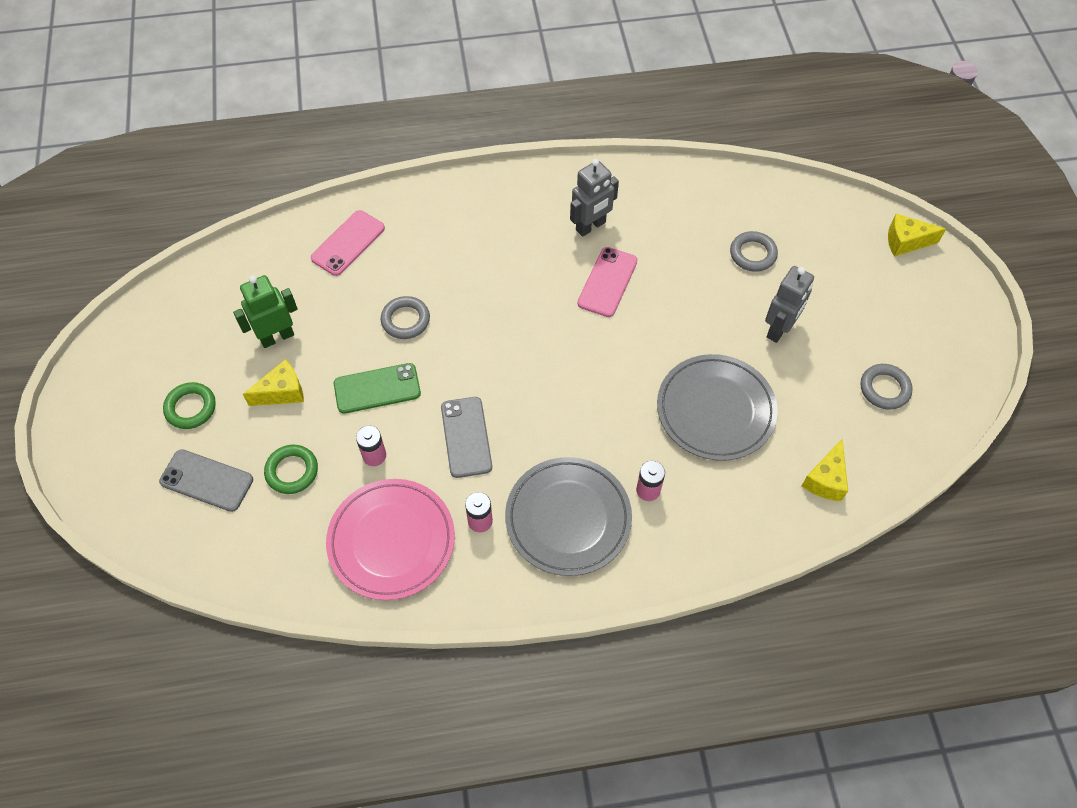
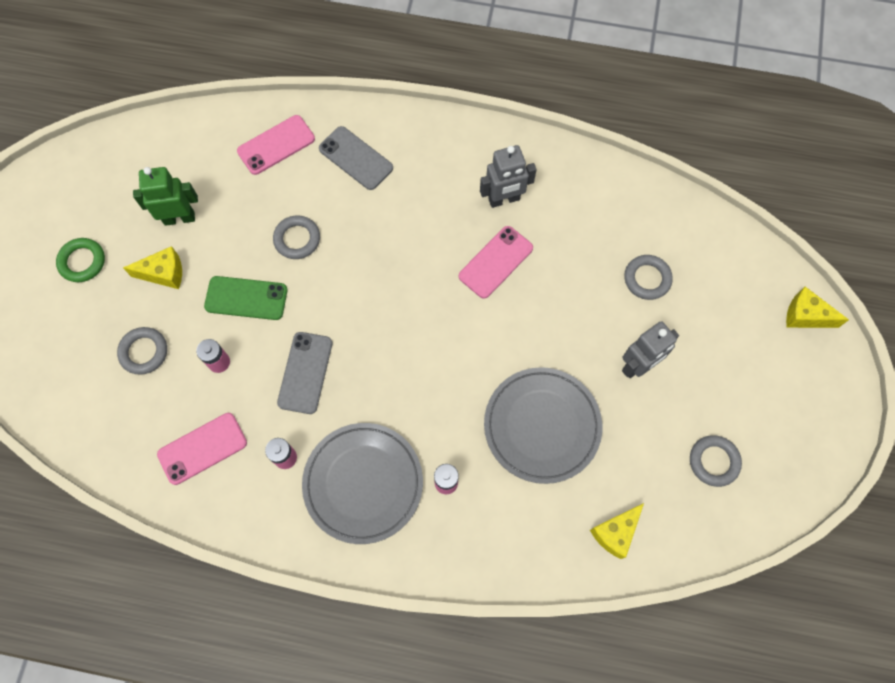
camera: 20 degrees right, 10 degrees up
grey phone [159,449,253,512] -> grey phone moved to [319,126,393,190]
green ring [264,445,318,494] -> grey ring [117,327,167,375]
pink plate [326,479,455,600] -> pink phone [157,413,247,485]

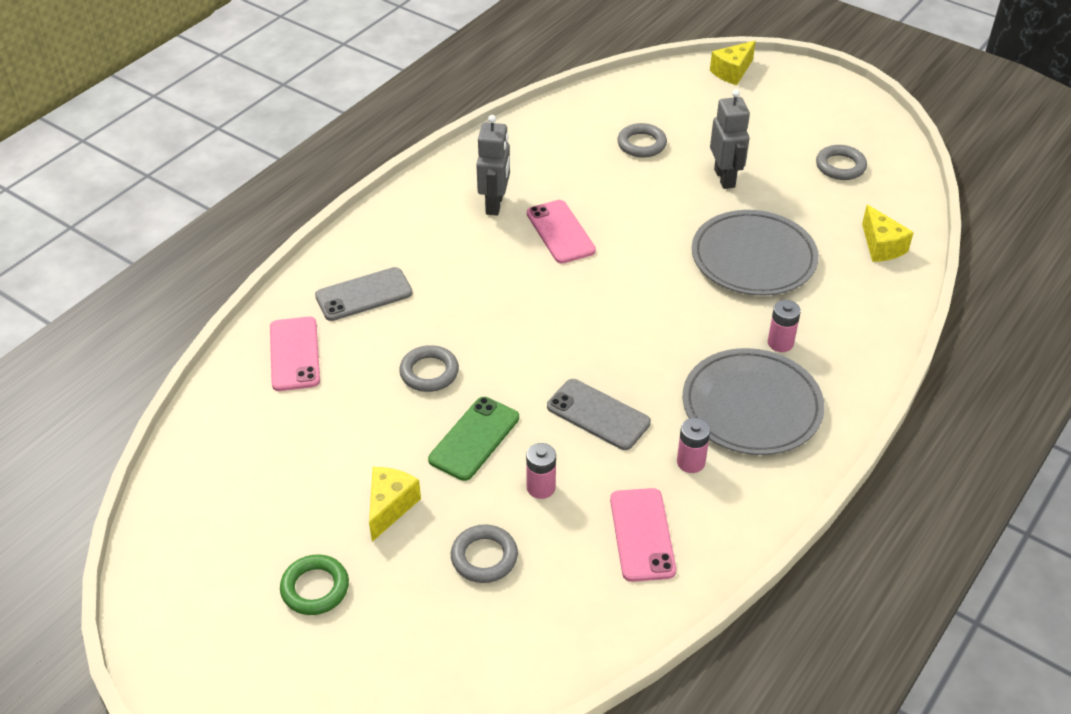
camera: 65 degrees left, 25 degrees down
green robot [133,167,198,226] -> none

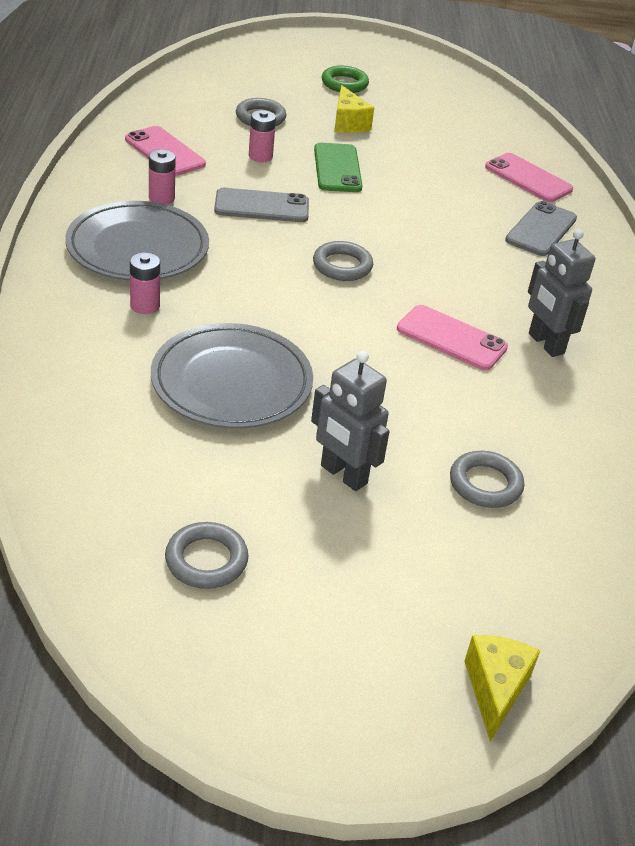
camera: 140 degrees right, 5 degrees down
grey ring [399,345,459,392] -> grey ring moved to [313,241,373,281]
yellow cheese [862,205,914,262] -> none

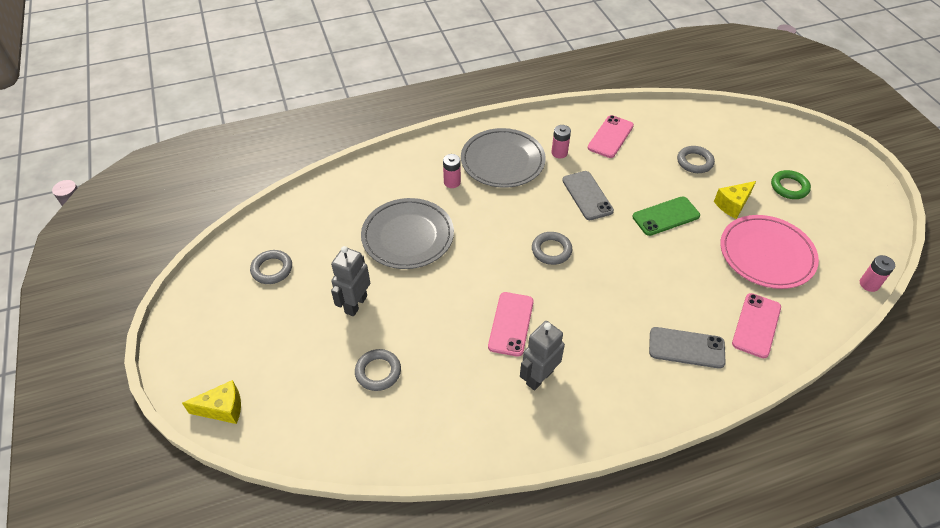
camera: 75 degrees right, 10 degrees up
pink battery [249,110,276,162] -> pink battery moved to [860,255,895,292]
none -> pink plate [720,215,819,289]

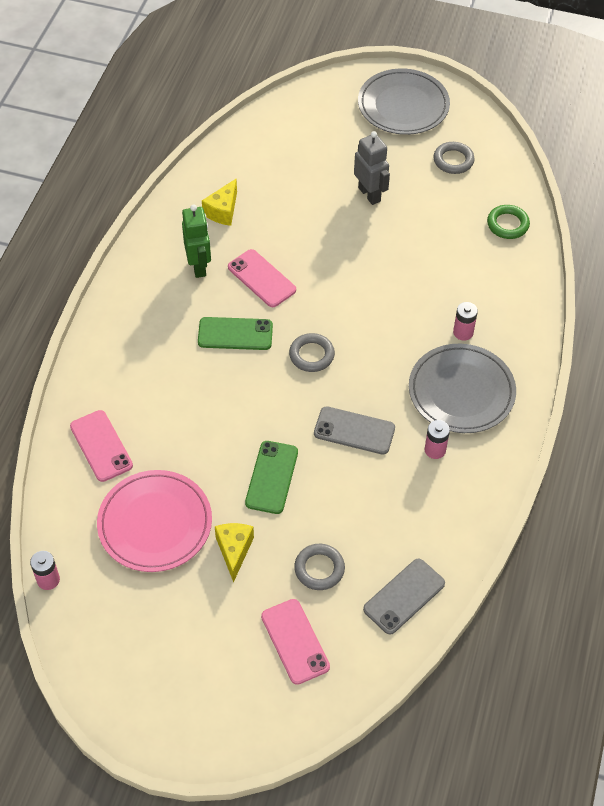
camera: 125 degrees right, 5 degrees up
yellow cheese [182,380,241,424] -> yellow cheese moved to [202,178,237,226]
grey ring [355,349,401,391] -> none
grey plate [361,198,454,269] -> grey plate moved to [358,68,450,135]
grey robot [520,321,565,391] -> green robot [182,204,211,278]
pink phone [588,115,634,158] -> pink phone moved to [261,599,330,685]
grey phone [649,327,726,369] -> grey phone moved to [363,558,445,634]
green ring [771,170,811,199] -> green ring moved to [487,205,530,239]
none -> green phone [198,317,273,350]

